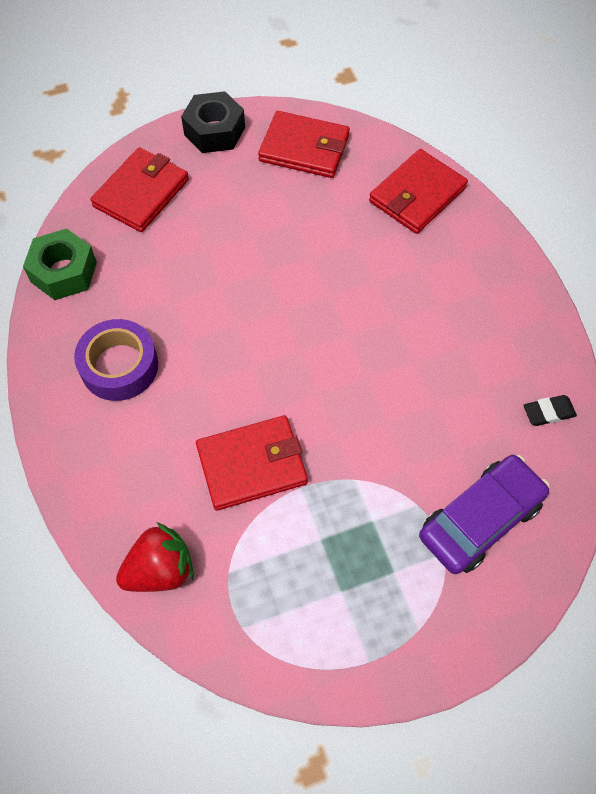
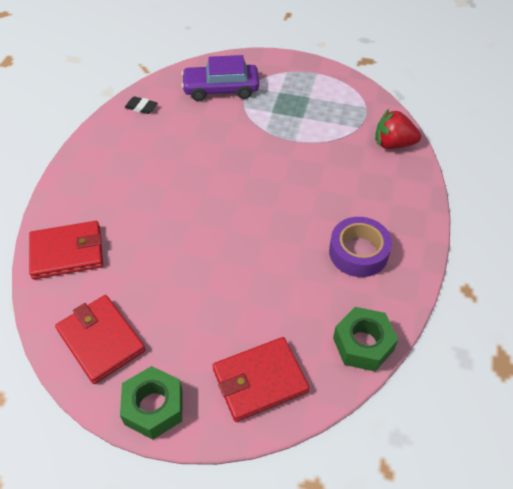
camera: 145 degrees left, 10 degrees down
black nut [181,91,245,153] -> green nut [120,366,182,439]
red wallet [196,415,308,511] -> none

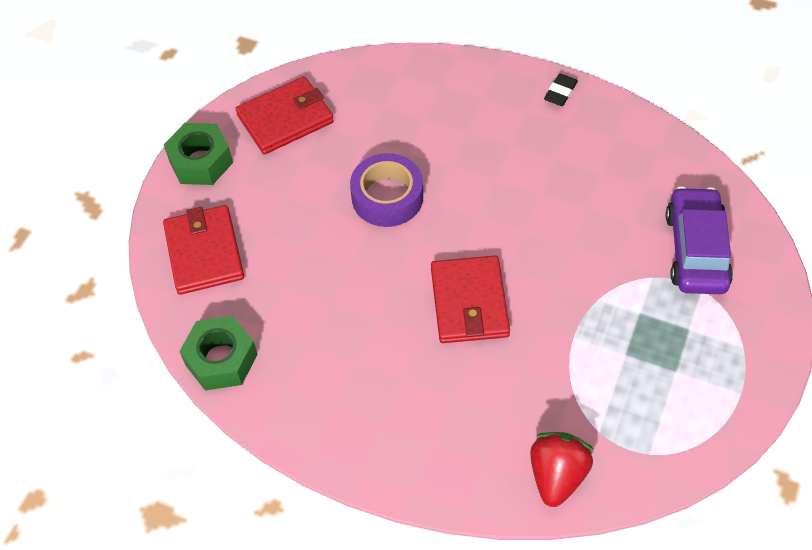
camera: 100 degrees right, 5 degrees up
red wallet [29,221,103,279] -> red wallet moved to [431,255,510,343]
black eraser [124,96,157,114] -> black eraser moved to [544,74,578,106]
purple tape [329,217,392,277] -> purple tape moved to [350,153,423,227]

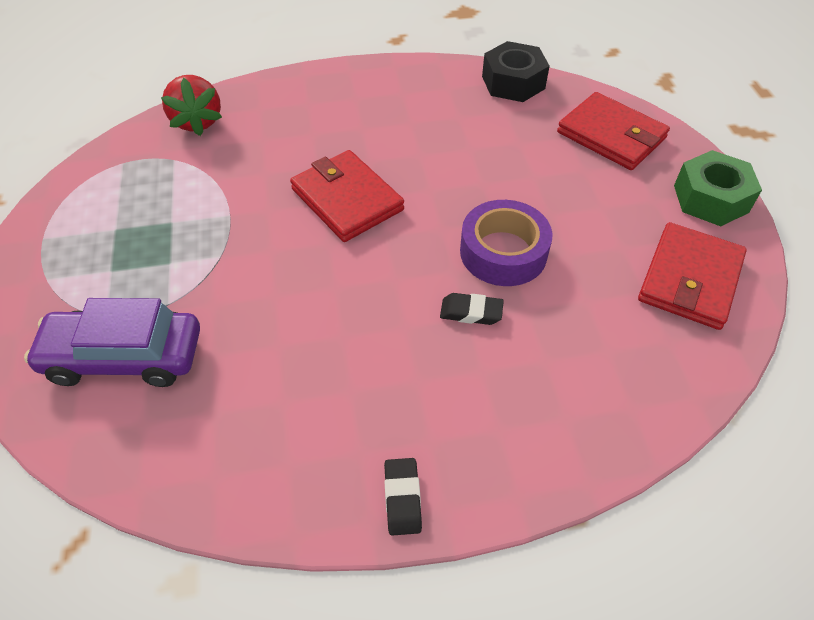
camera: 145 degrees right, 5 degrees down
green nut [179,316,258,390] -> black nut [482,41,550,102]
purple car [666,186,733,294] -> purple car turned 120 degrees clockwise [24,298,200,387]
none -> black eraser [440,293,504,325]

